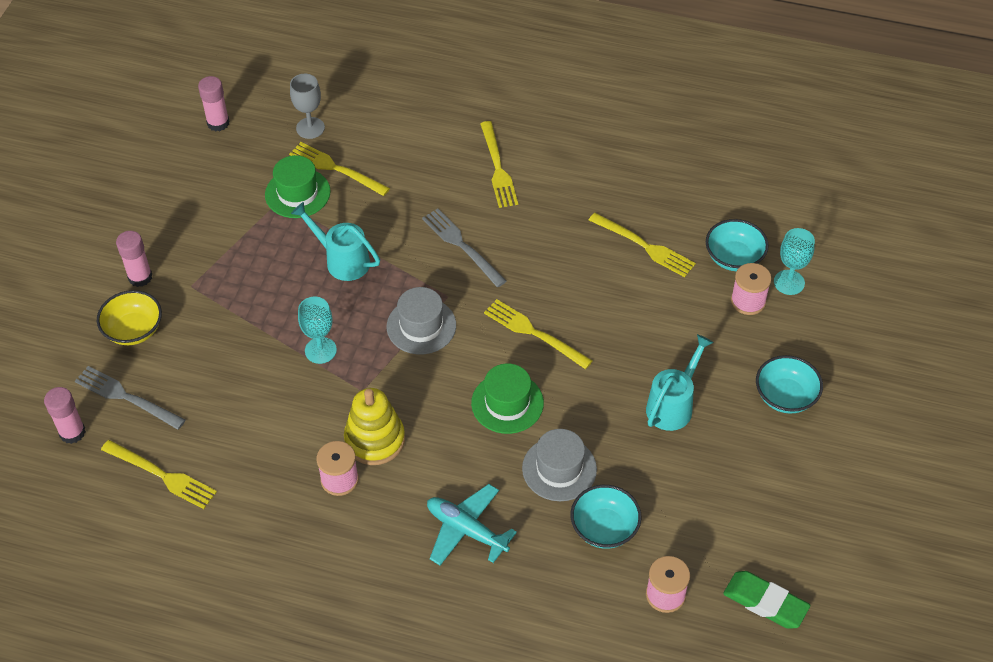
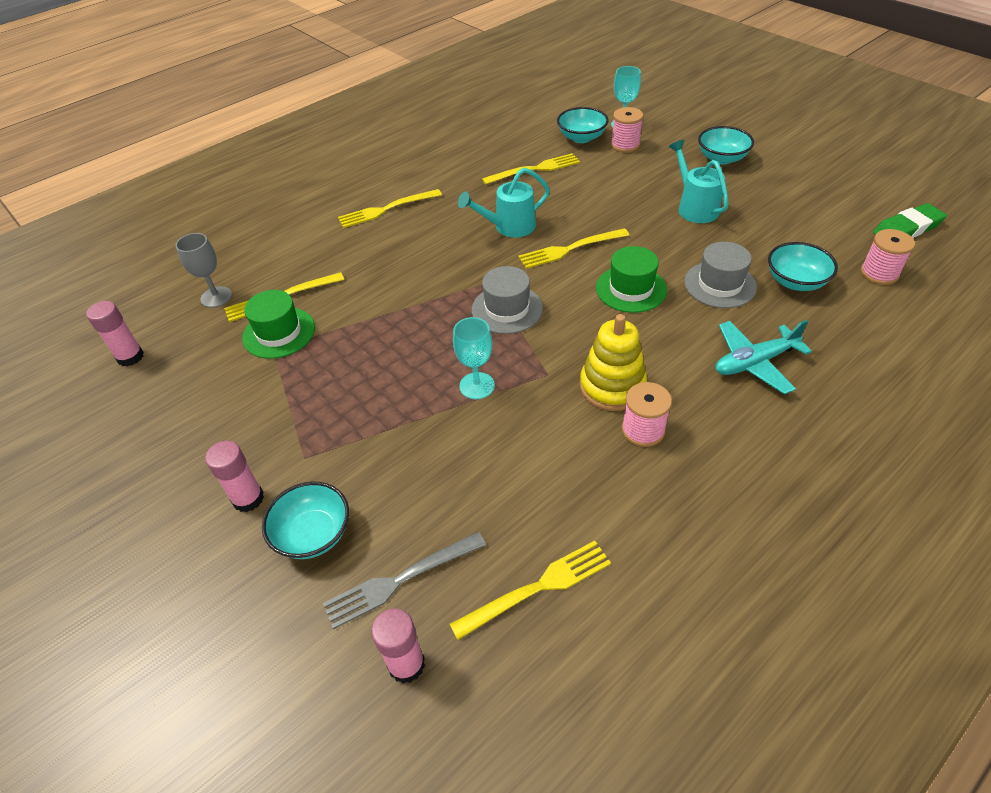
camera: 55 degrees left, 5 degrees down
yellow bowl [97,290,162,345] -> turquoise bowl [262,482,349,559]
turquoise watering can [291,202,380,281] -> turquoise watering can moved to [458,168,550,238]
grey fork [422,209,506,287] -> none
yellow fork [480,121,518,208] -> yellow fork turned 135 degrees clockwise [338,189,442,228]

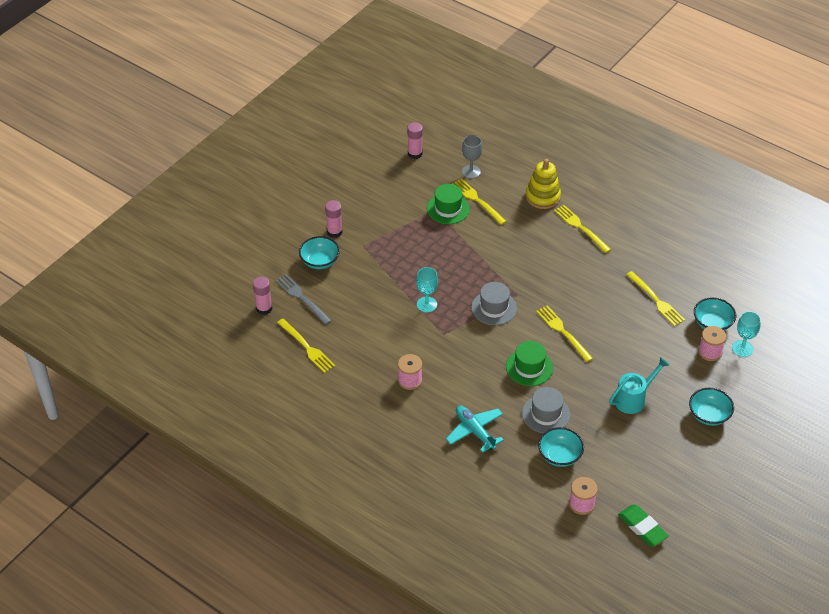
camera: 75 degrees right, 0 degrees up
turquoise watering can [458,168,550,238] -> none
yellow stacking toy [580,314,647,411] -> yellow stacking toy moved to [526,159,561,209]

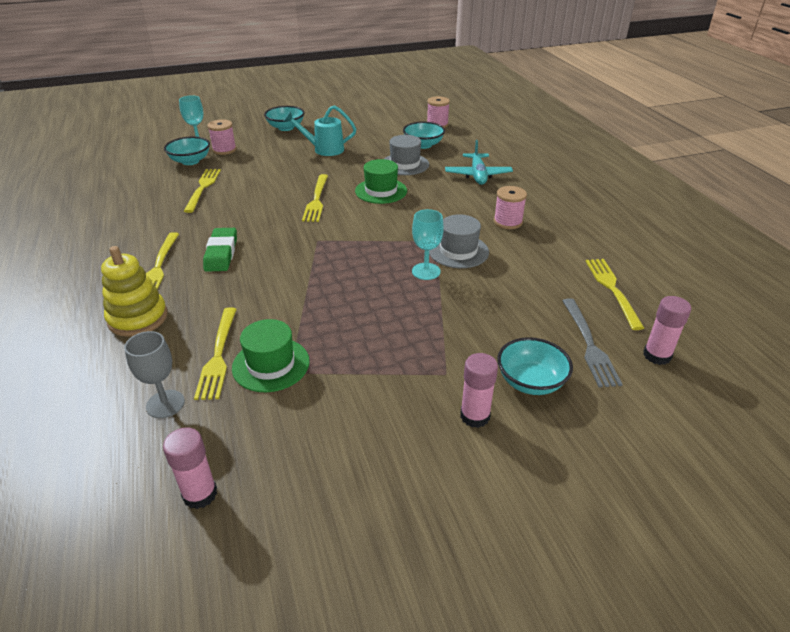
camera: 145 degrees left, 10 degrees down
grey hat [471,282,517,325] -> grey hat moved to [429,214,489,268]
green eraser [618,505,669,546] -> green eraser moved to [203,228,237,272]

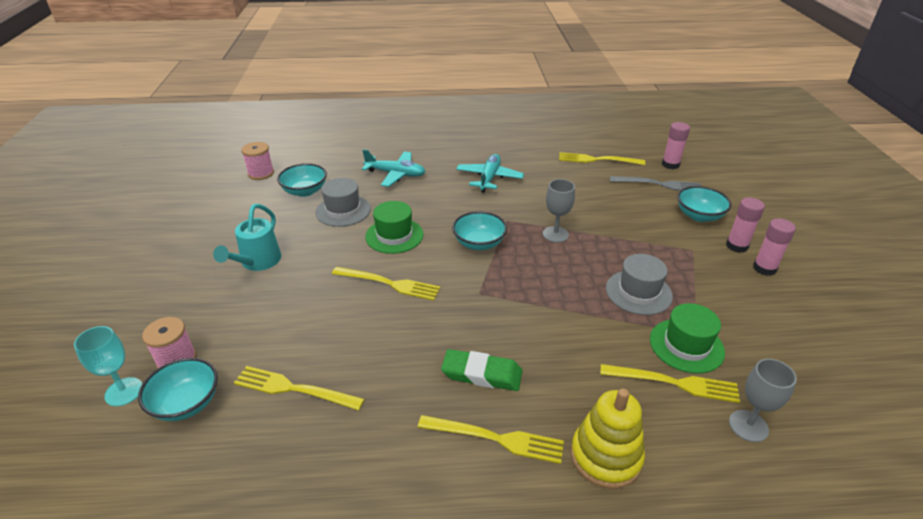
camera: 75 degrees left, 0 degrees up
pink glue stick [163,427,217,509] -> pink glue stick moved to [753,218,796,276]
turquoise bowl [264,106,305,131] -> turquoise bowl moved to [452,211,507,250]
turquoise goblet [412,209,444,280] -> grey goblet [543,179,575,243]
grey hat [429,214,489,268] -> grey hat moved to [606,254,673,315]
pink spool [494,186,527,229] -> turquoise plane [456,154,524,193]

